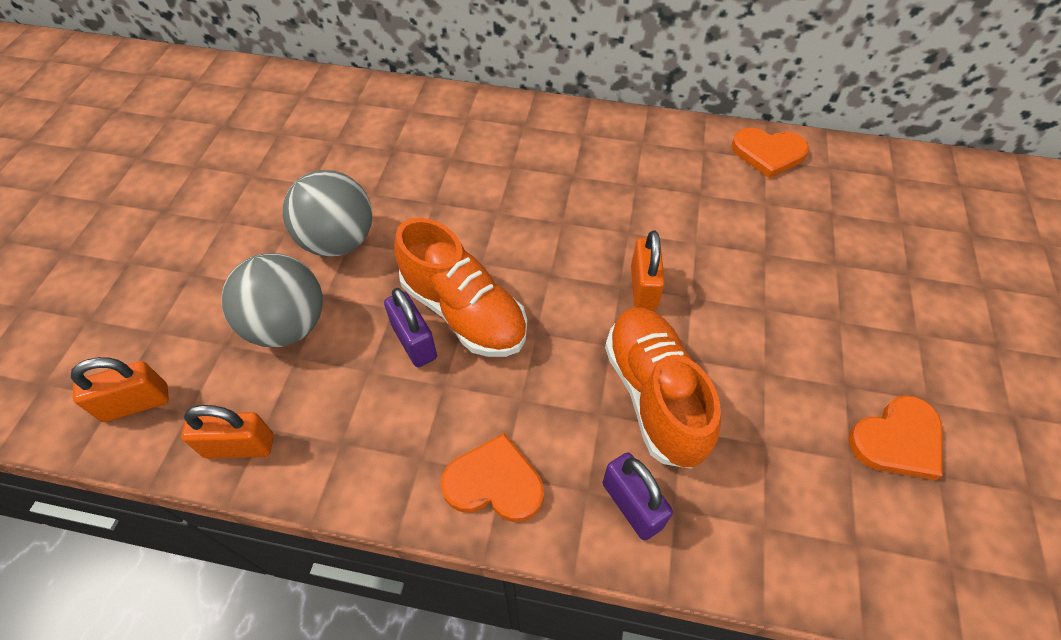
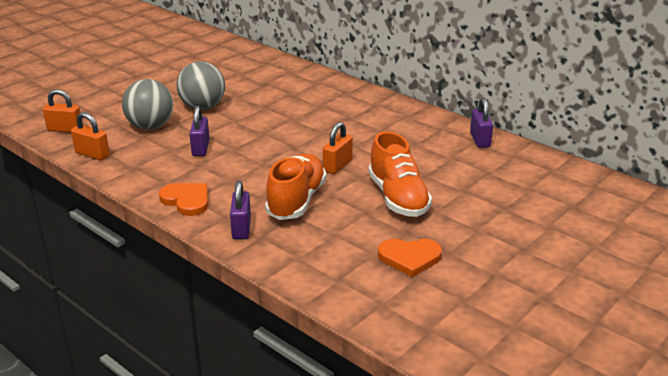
camera: 30 degrees right, 25 degrees down
orange shoe [394,218,527,357] -> orange shoe moved to [368,131,432,217]
orange heart [731,128,809,178] -> purple padlock [470,98,493,148]

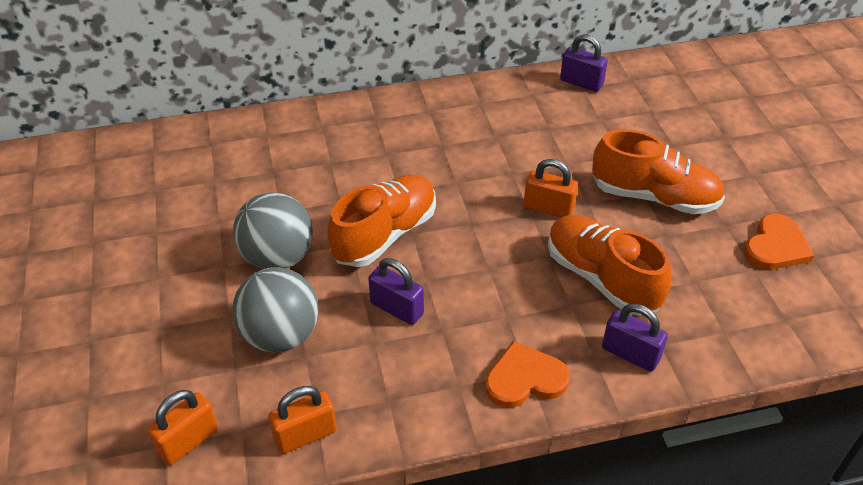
camera: 55 degrees left, 15 degrees up
orange padlock [323,122,353,174] -> orange padlock turned 45 degrees counterclockwise [524,159,578,217]
none -> orange shoe [327,175,436,267]

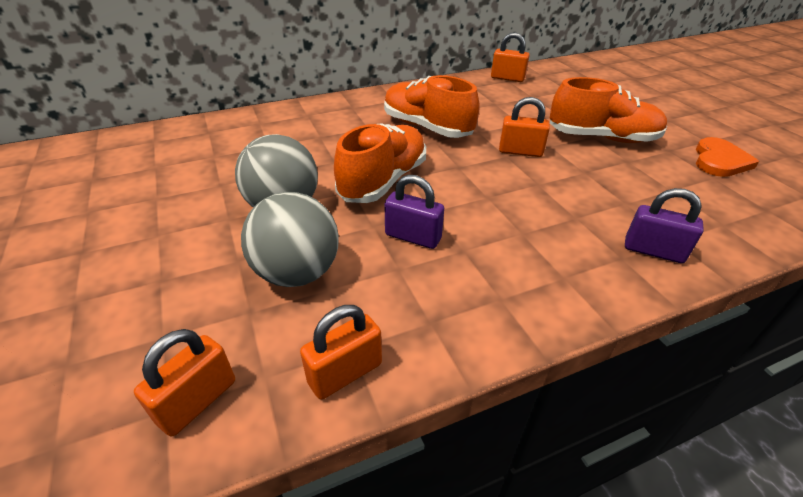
camera: 10 degrees left, 5 degrees down
orange heart [485,341,570,408] -> none
orange shoe [548,215,671,316] -> orange shoe moved to [384,75,480,138]
purple padlock [560,34,608,92] -> orange padlock [491,32,530,82]

